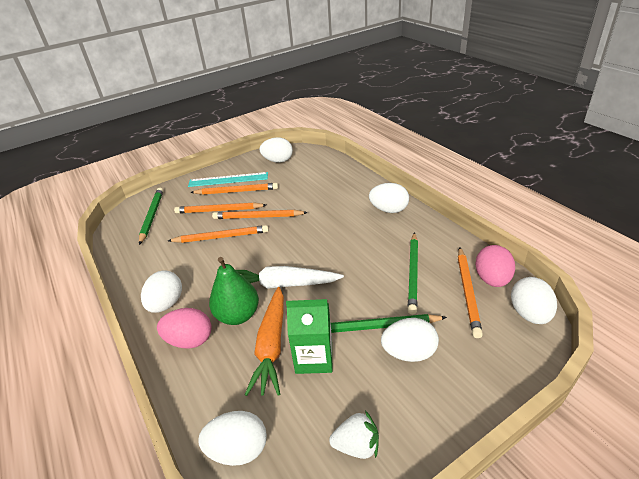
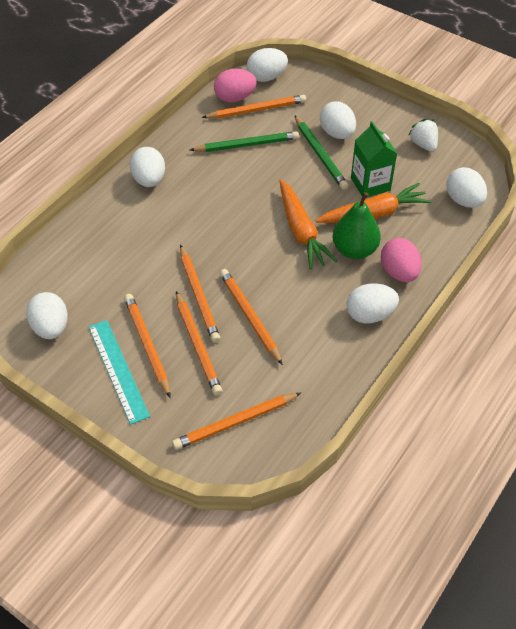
camera: 115 degrees left, 15 degrees up
green pencil [139,188,163,245] -> orange pencil [172,393,301,450]
white carrot [236,266,344,289] -> orange carrot [280,180,337,269]

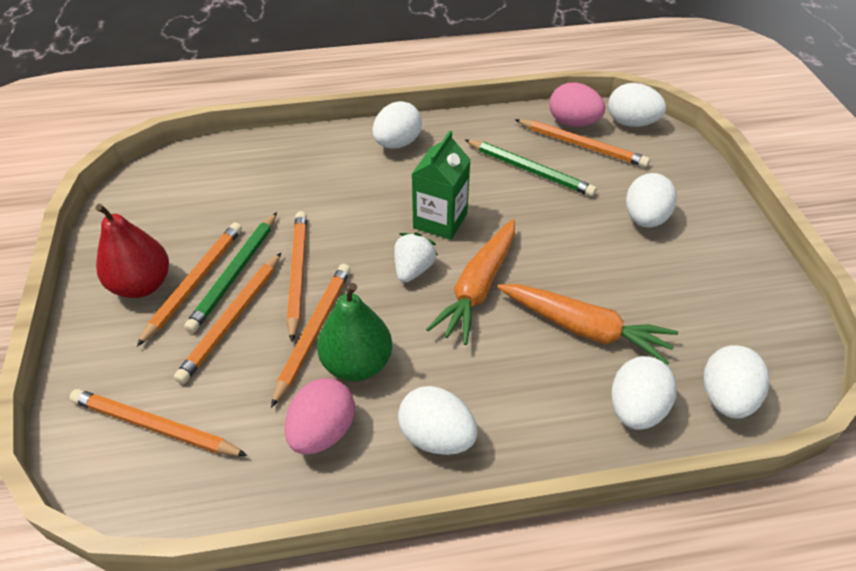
camera: 45 degrees right, 5 degrees down
white egg [26,292,68,339] -> white egg moved to [611,356,677,430]
turquoise ruler [89,320,150,425] -> red pear [95,204,169,298]
orange pencil [180,245,220,343] -> orange pencil turned 150 degrees clockwise [287,211,307,342]
green pencil [295,116,348,190] -> green pencil moved to [184,212,277,333]
green pear [333,192,381,259] -> green pear moved to [317,283,392,381]
green carton [351,121,398,197] -> green carton moved to [412,131,471,240]
pink egg [381,238,422,282] -> pink egg moved to [284,378,355,455]
white strawberry [408,119,438,152] -> white strawberry moved to [394,232,438,283]

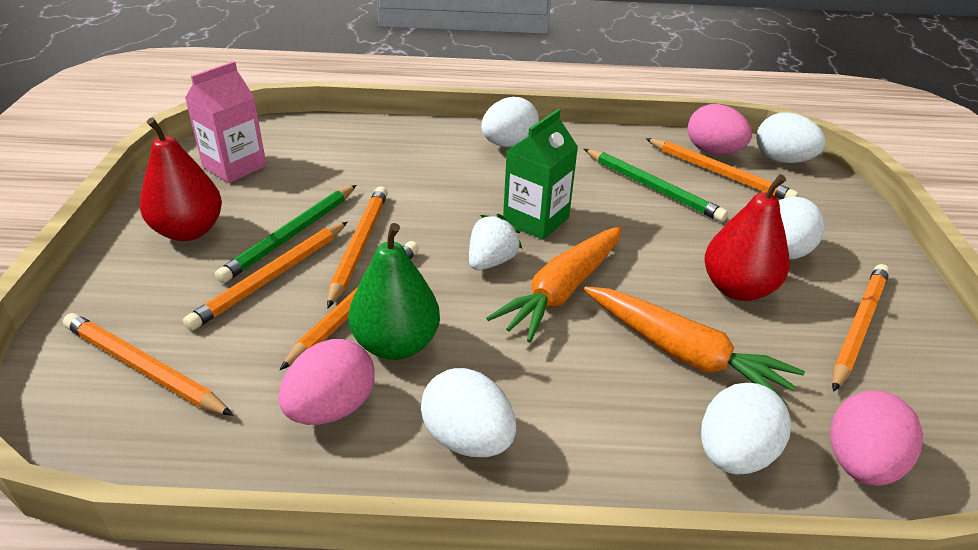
camera: 10 degrees right, 10 degrees down
orange pencil [137,222,242,347] -> orange pencil moved to [832,264,890,392]
white egg [704,345,769,419] -> pink egg [831,390,923,486]
none -> pink carton [185,61,267,183]
none -> red pear [704,174,790,301]

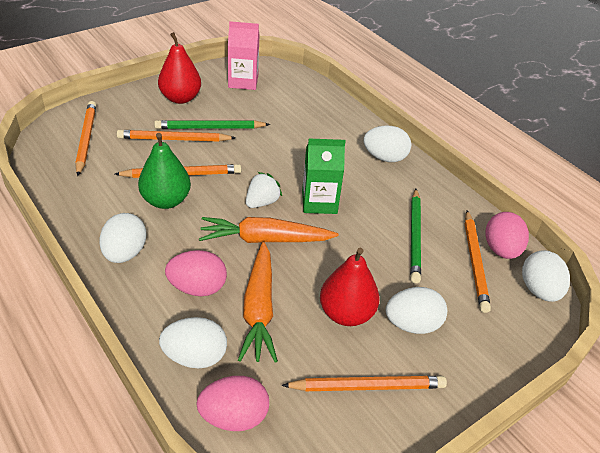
camera: 50 degrees right, 5 degrees up
pink egg [278,339,375,425] -> pink egg moved to [165,250,227,296]
orange pencil [327,186,388,308] -> none
white strawberry [469,214,522,270] -> white strawberry turned 45 degrees counterclockwise [246,172,282,208]

